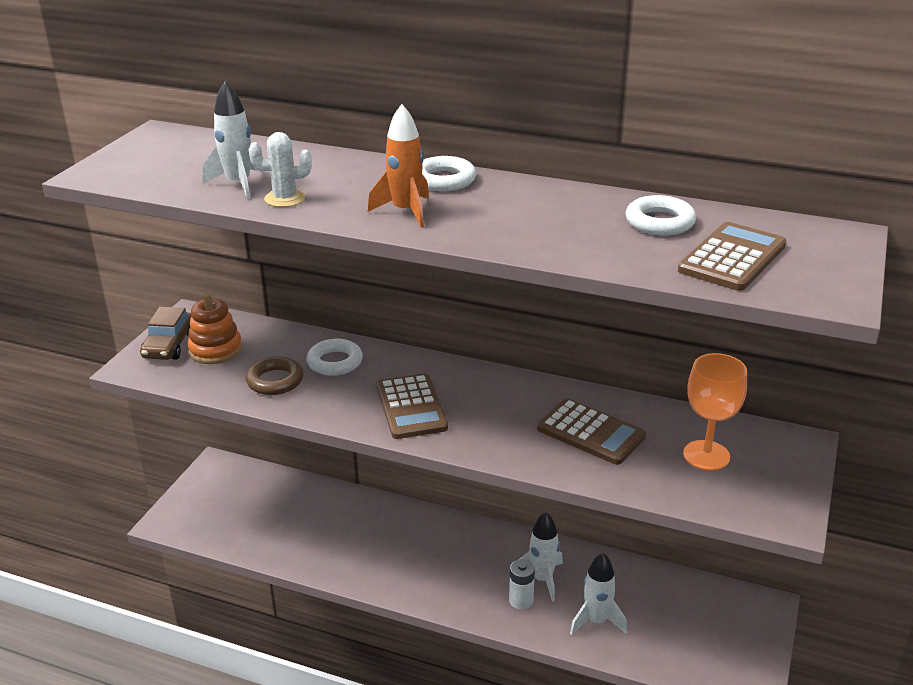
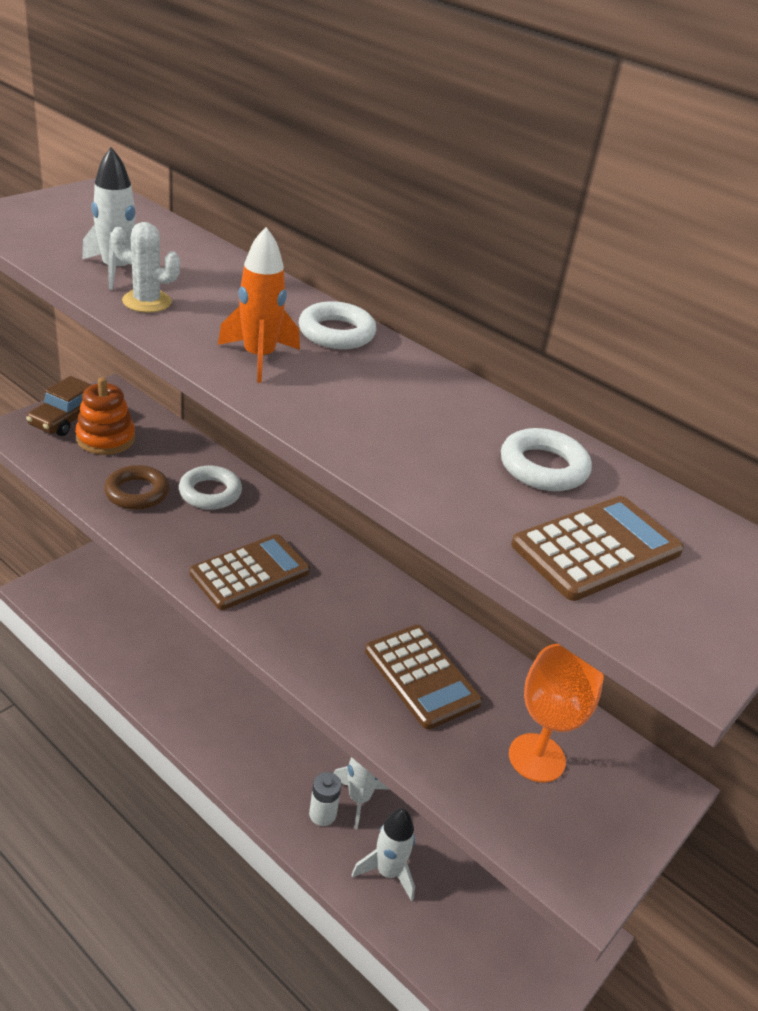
camera: 15 degrees right, 5 degrees up
brown calculator [377,373,448,439] -> brown calculator turned 135 degrees counterclockwise [189,534,310,610]

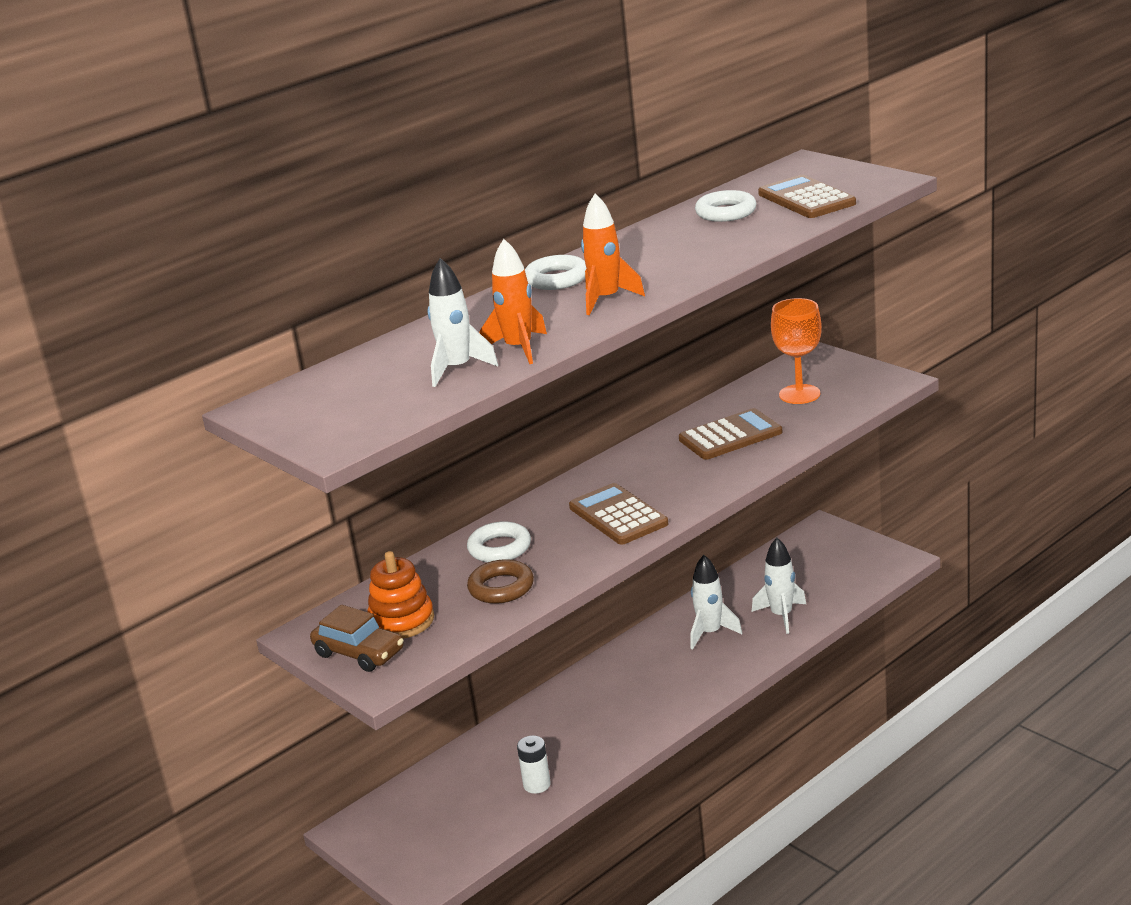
camera: 75 degrees left, 10 degrees down
white cactus [111,222,180,313] -> orange rocket [480,239,547,364]
white battery [309,772,342,826] -> white battery moved to [517,735,551,794]

